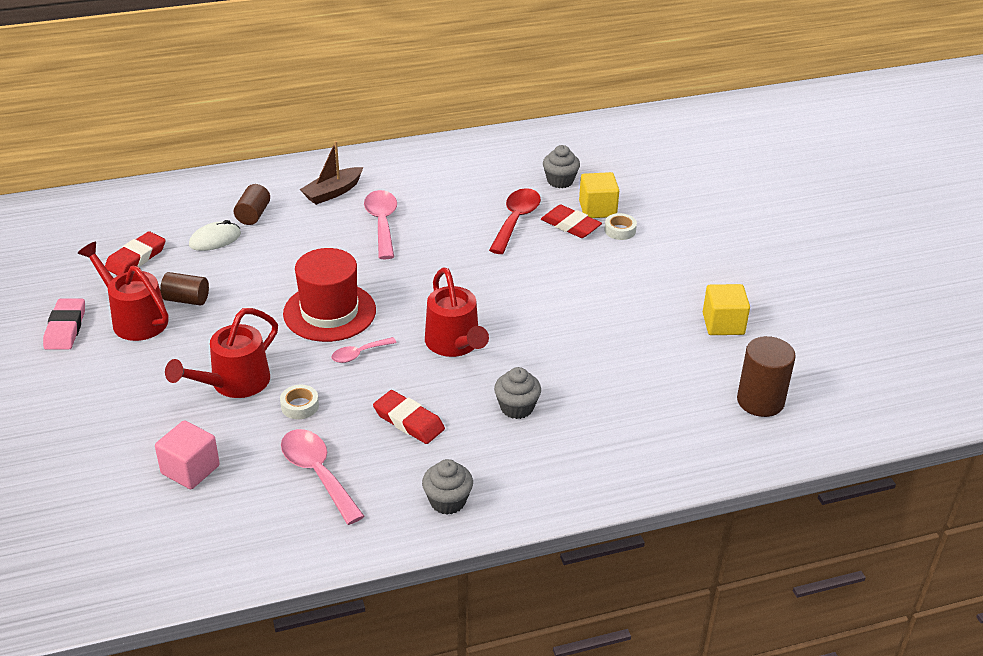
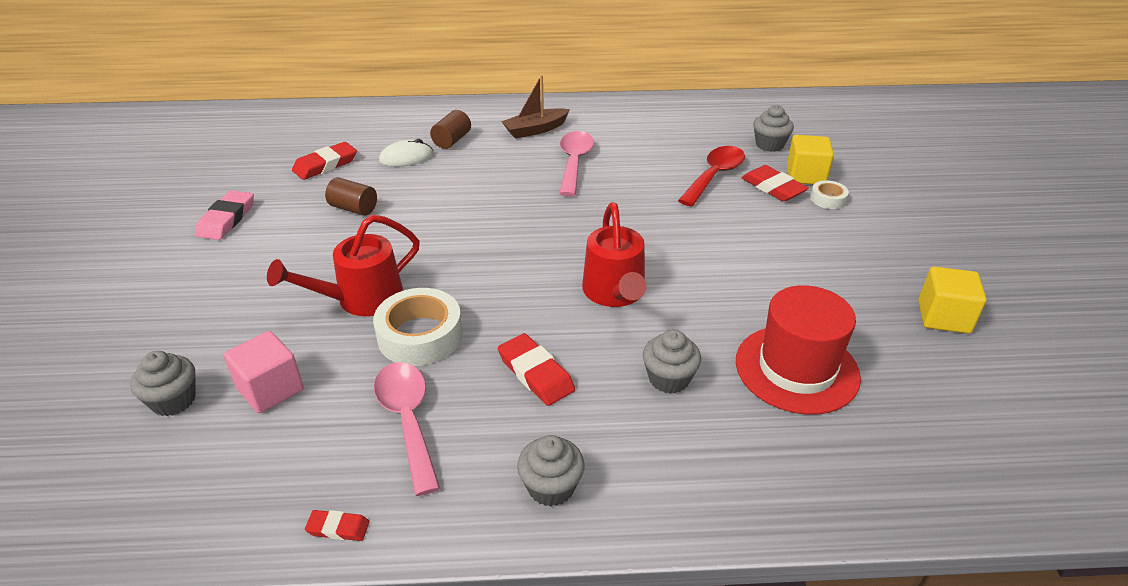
camera: 15 degrees right, 0 degrees up
red watering can [78,242,169,341] -> none
white tape [280,385,319,419] -> white tape [373,288,463,366], size x1.95
red hat [283,248,376,342] -> red hat moved to [736,285,861,415]
pink spoon [331,337,397,363] -> none
brown cylinder [737,336,796,417] -> none
none -> grey cupcake [130,351,196,416]
none -> red eraser [305,510,370,541]

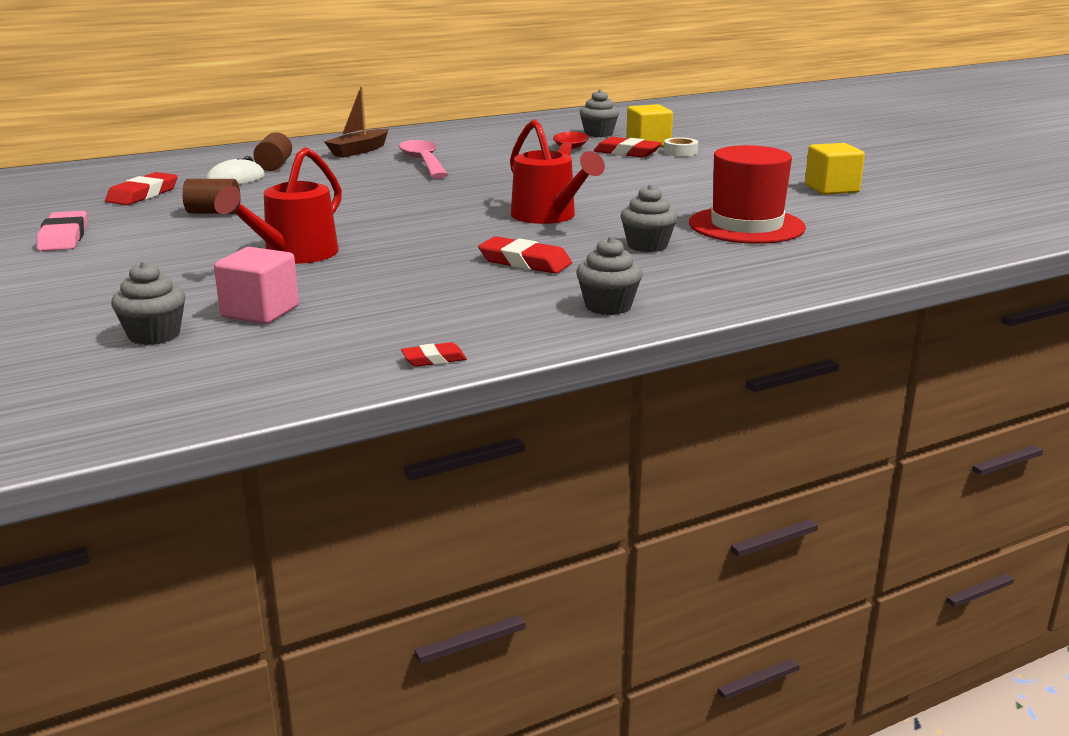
camera: 25 degrees left, 15 degrees down
white tape [373,288,463,366] -> none
pink spoon [374,362,440,496] -> none

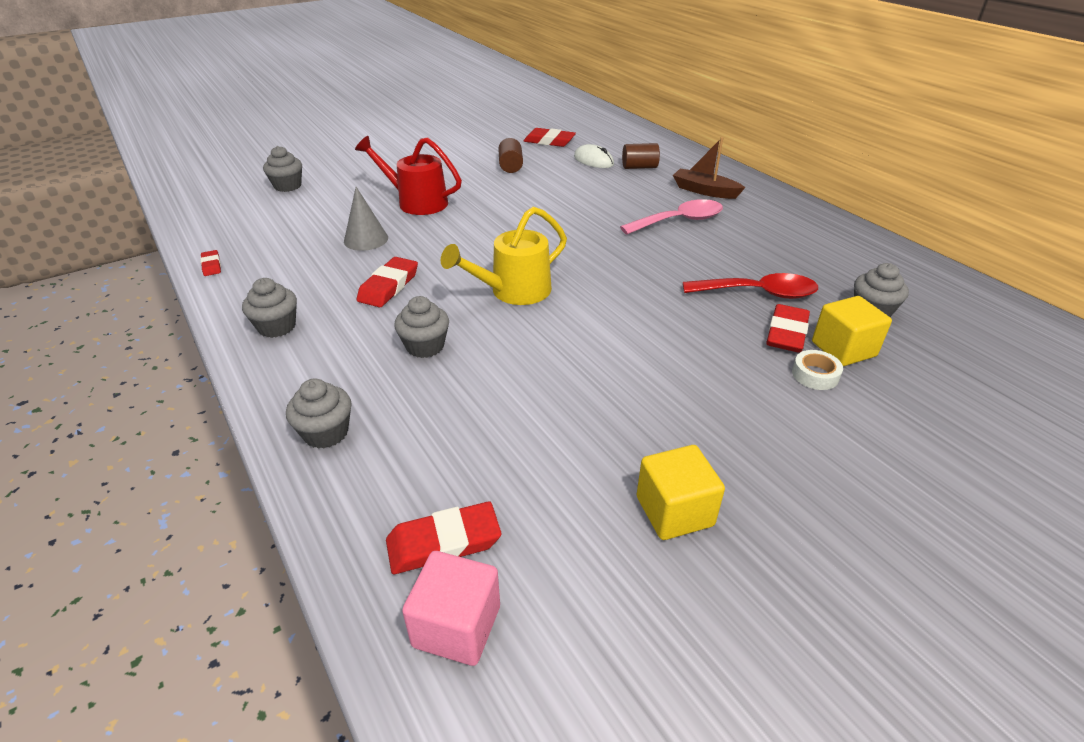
camera: 85 degrees right, 15 degrees up
pink eraser [36,211,87,251] -> none
pink cube [214,247,299,324] -> pink cube moved to [402,551,500,666]
red watering can [510,119,605,224] -> yellow watering can [441,207,567,305]
red hat [689,145,806,244] -> none
none -> grey cupcake [286,379,352,449]
none -> grey cone [344,187,388,251]
none -> red eraser [386,501,501,574]

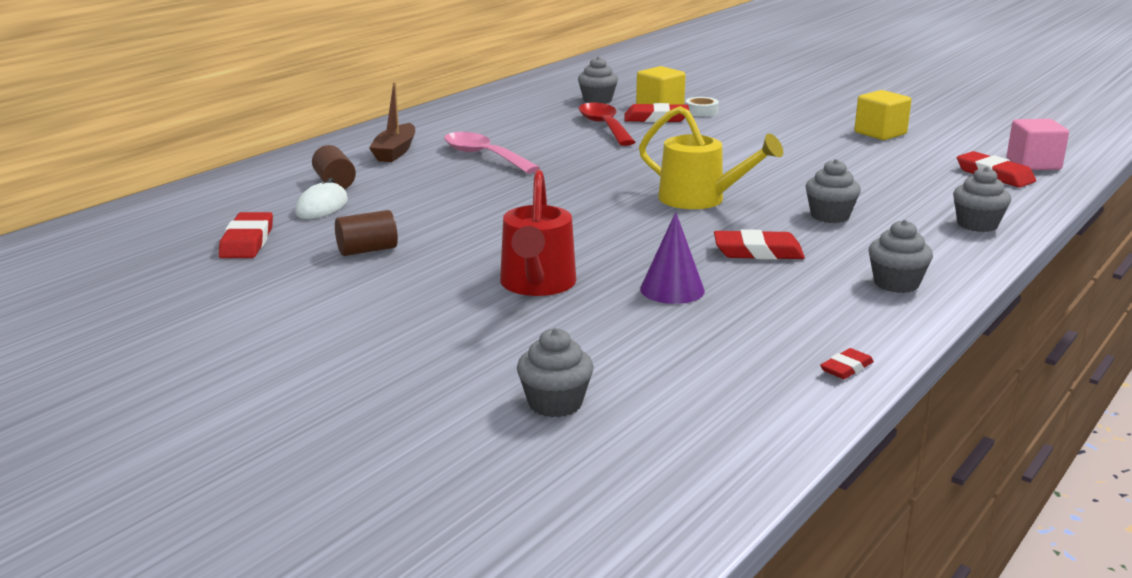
camera: 110 degrees left, 15 degrees down
grey cone [344,187,388,251] -> purple cone [640,212,705,304]

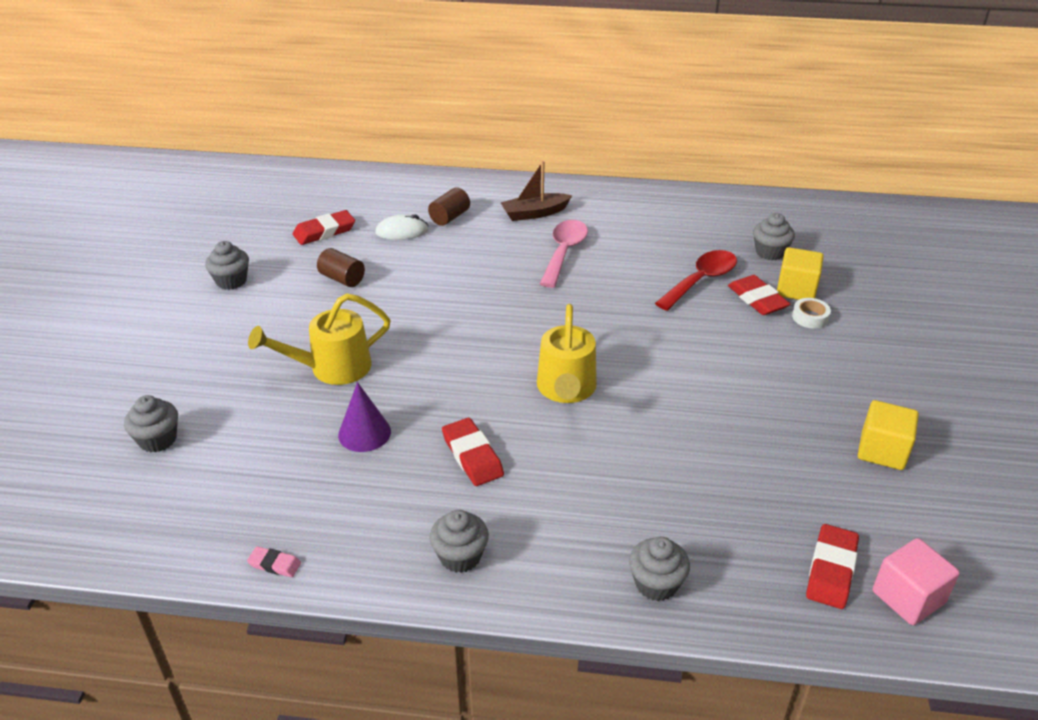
camera: 60 degrees right, 15 degrees up
red watering can [500,170,576,296] -> yellow watering can [248,293,391,385]
grey cupcake [805,159,861,223] -> grey cupcake moved to [205,241,249,290]
red eraser [820,348,874,379] -> pink eraser [247,546,301,577]

